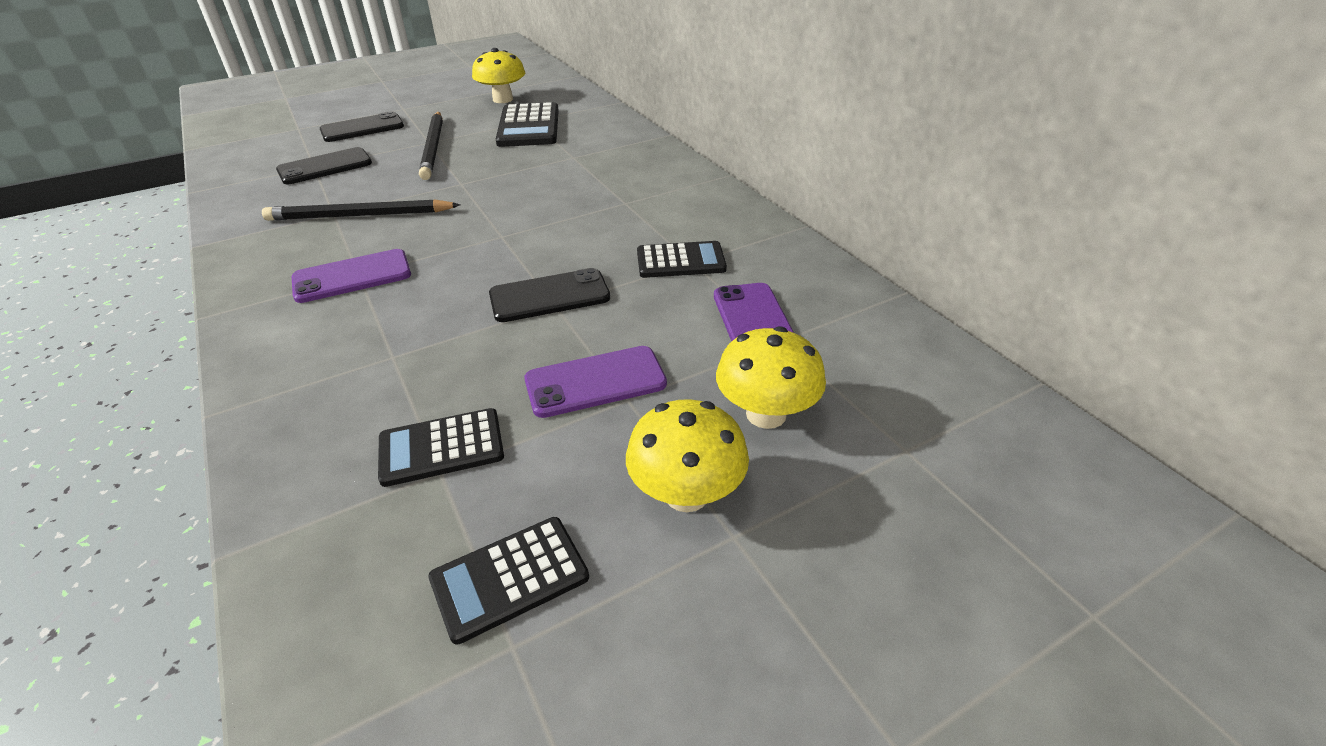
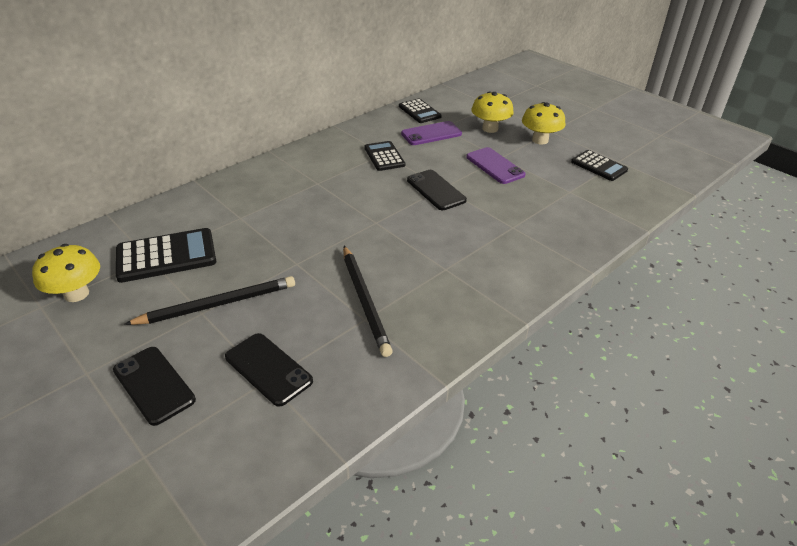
camera: 105 degrees left, 0 degrees up
purple phone [292,249,411,303] -> none
black calculator [378,408,504,487] -> black calculator moved to [399,99,442,123]

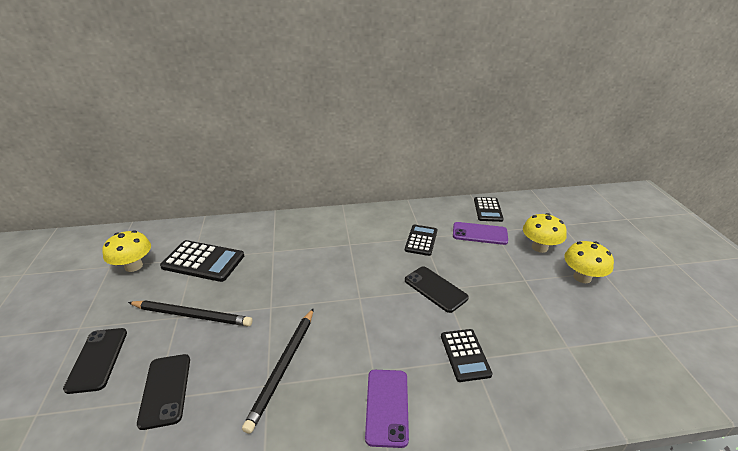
camera: 35 degrees right, 5 degrees down
black phone [407,170,467,210] -> black phone turned 45 degrees counterclockwise [405,266,469,313]
purple phone [466,147,526,184] -> purple phone moved to [365,370,409,448]
black calculator [571,150,628,181] -> black calculator moved to [441,329,493,382]

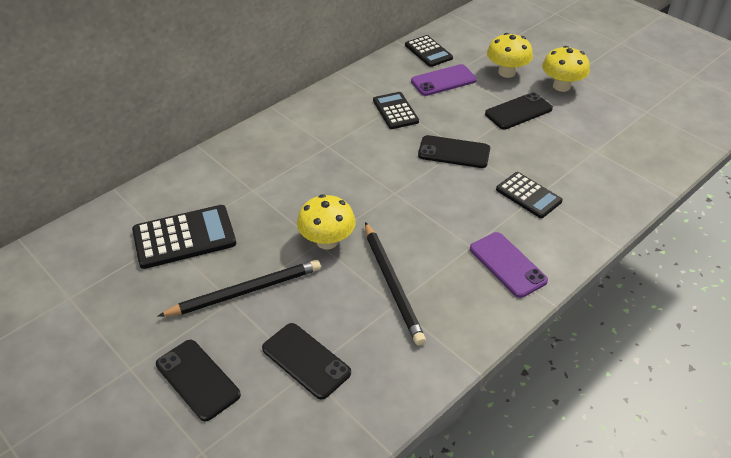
camera: 35 degrees left, 10 degrees up
yellow mushroom [102,230,151,272] -> yellow mushroom moved to [297,194,356,249]
none -> black phone [485,92,553,129]

